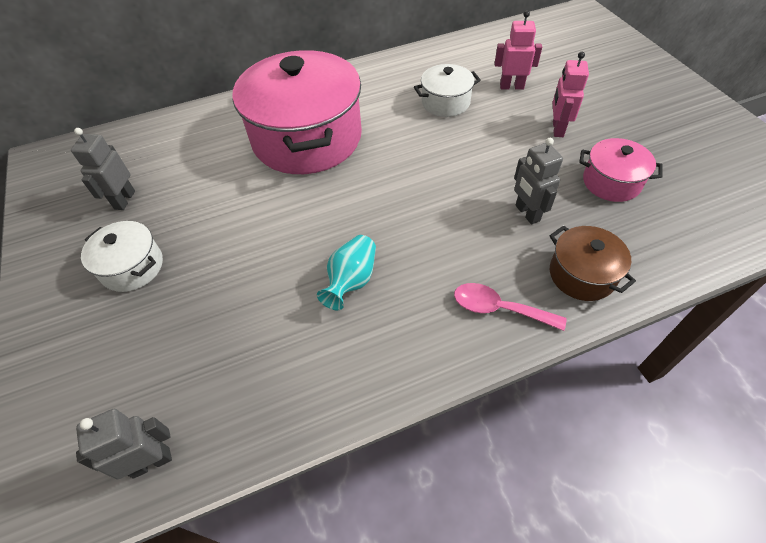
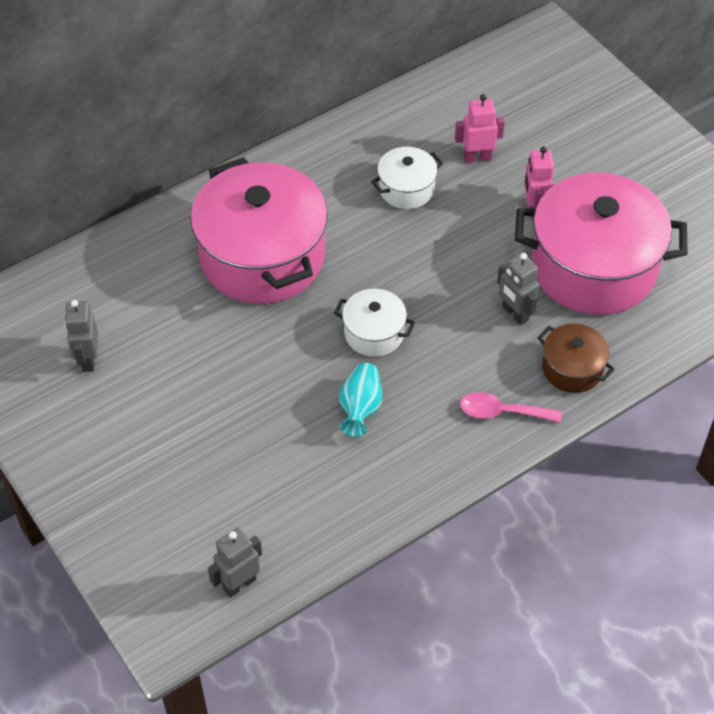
camera: 15 degrees left, 0 degrees up
white pot [81,221,163,292] -> white pot moved to [334,289,415,357]
pink pot [579,138,663,202] -> pink pot [515,173,688,315], size x2.15

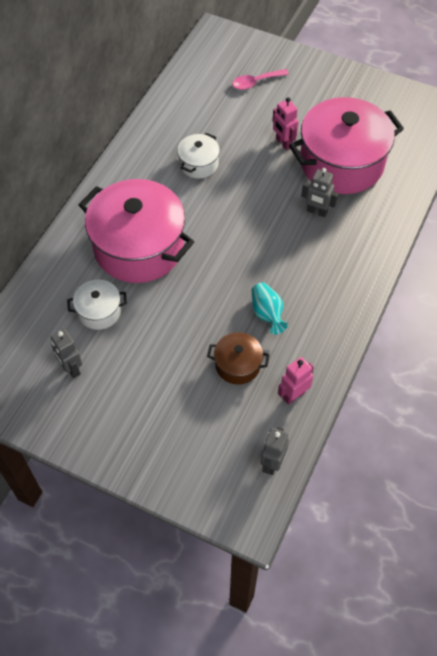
camera: 30 degrees left, 5 degrees up
white pot [334,289,415,357] -> white pot moved to [67,280,127,330]
pink robot [455,94,505,163] -> pink robot moved to [278,357,314,405]
pink spoon [460,392,562,422] -> pink spoon moved to [232,69,289,90]
brown pot [537,324,615,393] -> brown pot moved to [207,332,270,385]

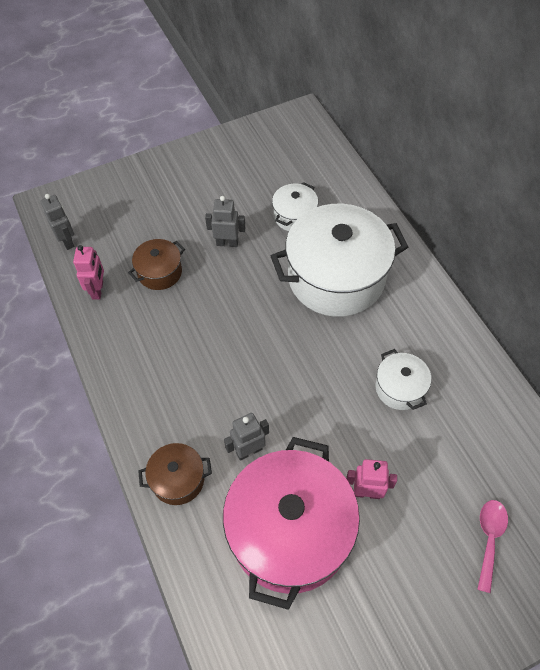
camera: 130 degrees right, 0 degrees up
grey robot [51,329,82,378] -> grey robot moved to [205,196,245,247]
pink pot [79,179,194,283] -> white pot [271,204,408,317]
turquoise vase [252,282,288,334] -> none
none -> brown pot [138,443,212,505]

